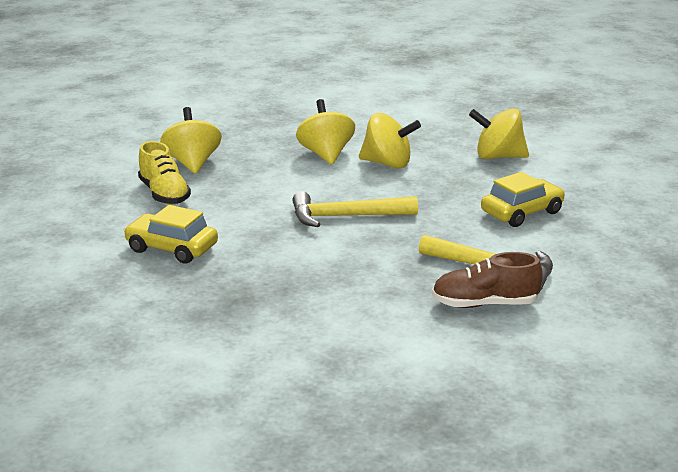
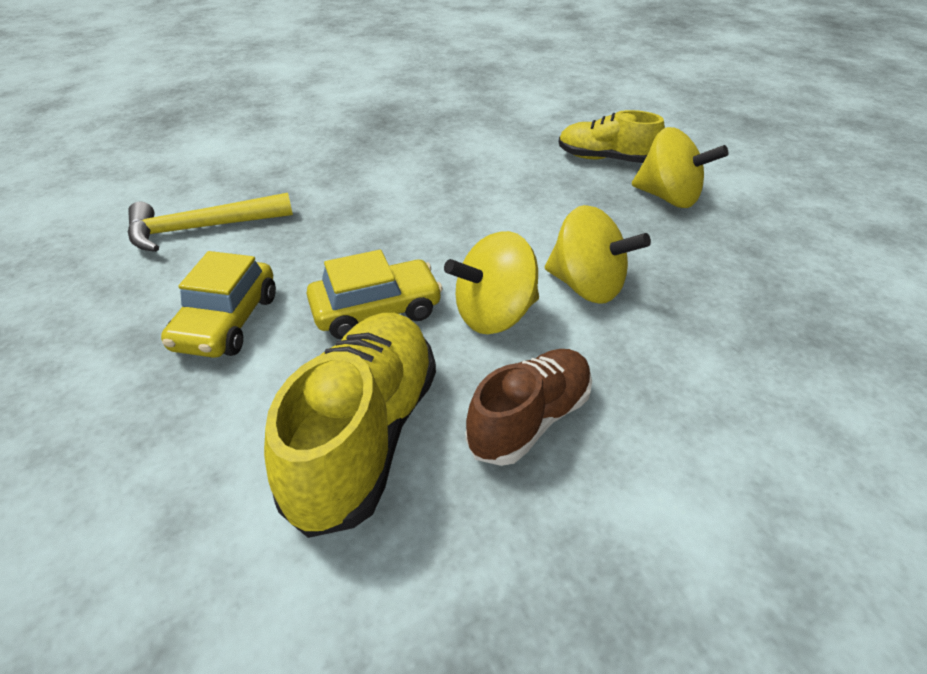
camera: 135 degrees right, 15 degrees up
yellow car [124,205,218,264] -> yellow car moved to [306,250,443,340]
yellow hammer [292,191,418,227] -> none
brown shoe [432,252,543,308] -> brown shoe moved to [465,349,592,466]
yellow spinning top [469,108,529,159] -> yellow shoe [264,313,436,538]

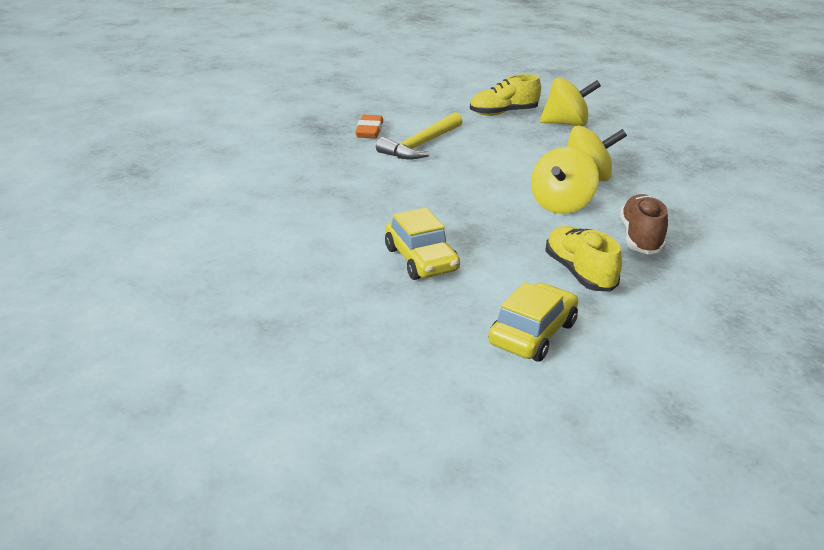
camera: 35 degrees left, 10 degrees down
yellow hammer [128,193,293,252] -> yellow hammer moved to [376,112,463,159]
yellow shoe [264,313,436,538] -> yellow shoe [545,226,622,291], size x0.65
yellow car [306,250,443,340] -> yellow car moved to [488,282,578,361]
none -> orange eraser [355,115,383,138]

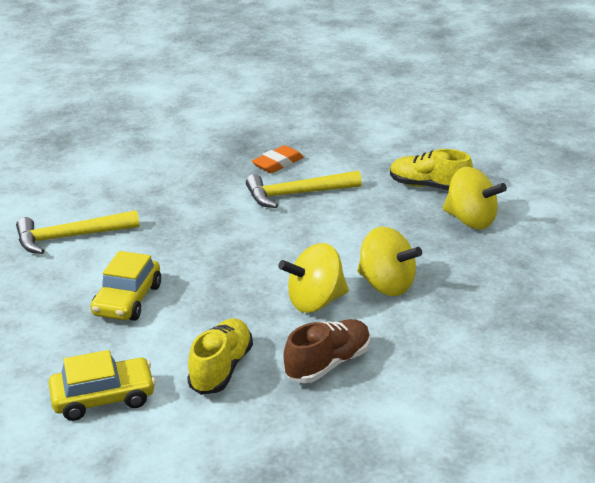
camera: 40 degrees right, 0 degrees up
none -> yellow hammer [16,210,140,254]

